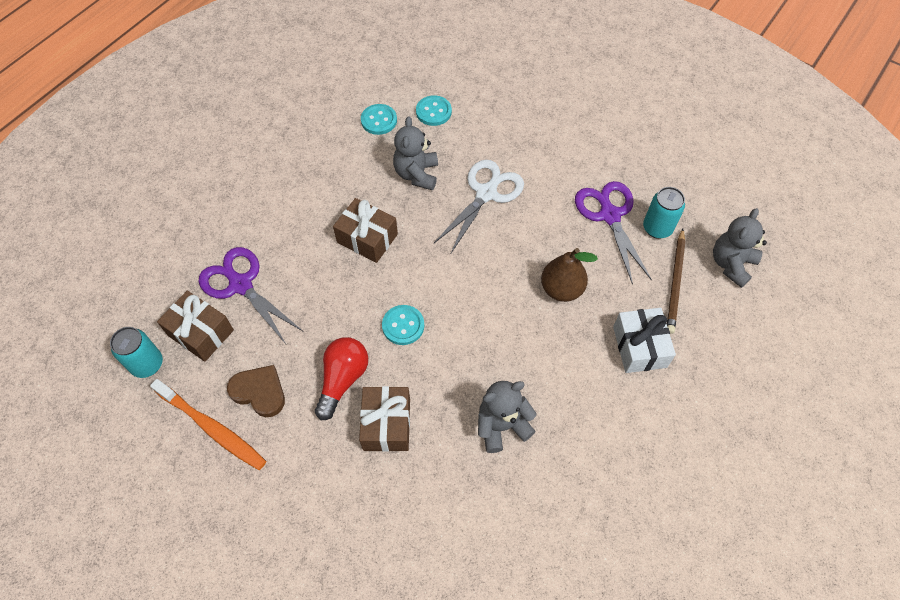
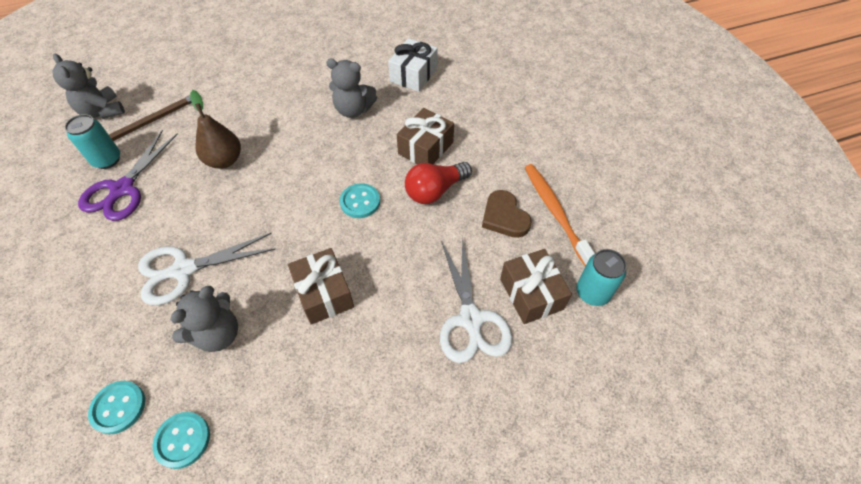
camera: 145 degrees left, 5 degrees down
purple scissors [198,247,304,344] -> white scissors [440,236,512,363]
white gift [613,308,676,373] -> white gift moved to [388,38,438,92]
grey teddy bear [713,208,767,288] -> grey teddy bear turned 75 degrees clockwise [53,54,125,119]

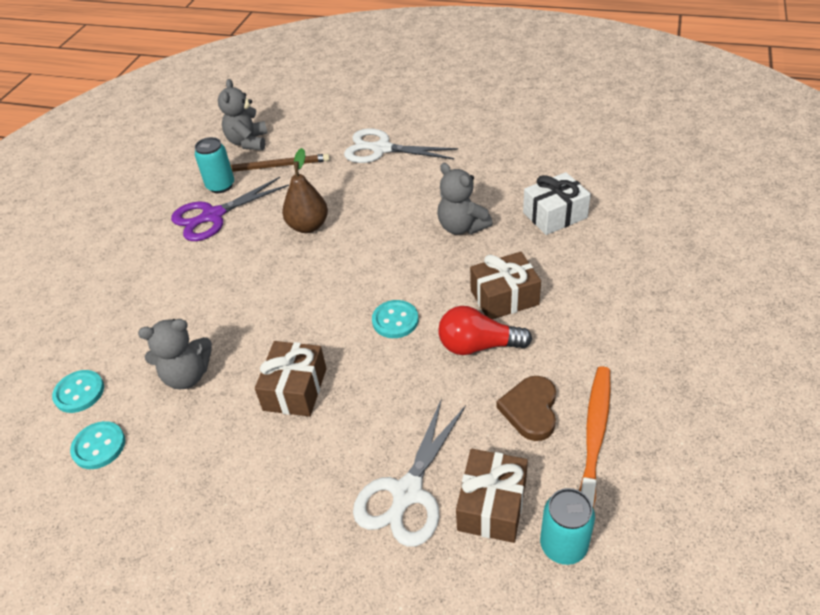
camera: 40 degrees right, 10 degrees down
white scissors [138,233,275,305] -> white scissors moved to [344,128,458,163]

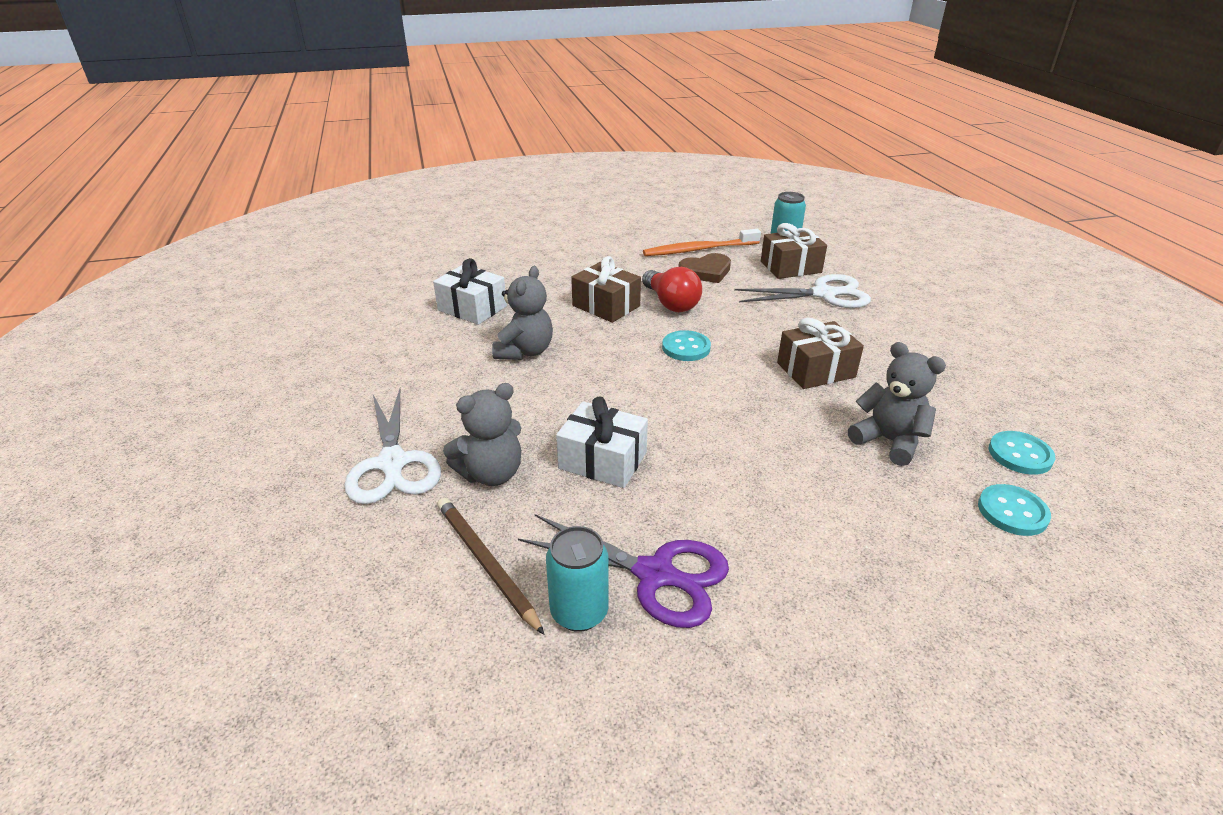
camera: 125 degrees left, 10 degrees down
grey teddy bear [218,79,268,150] -> grey teddy bear moved to [443,383,521,486]
brown pear [282,148,328,233] -> white gift [556,396,648,488]

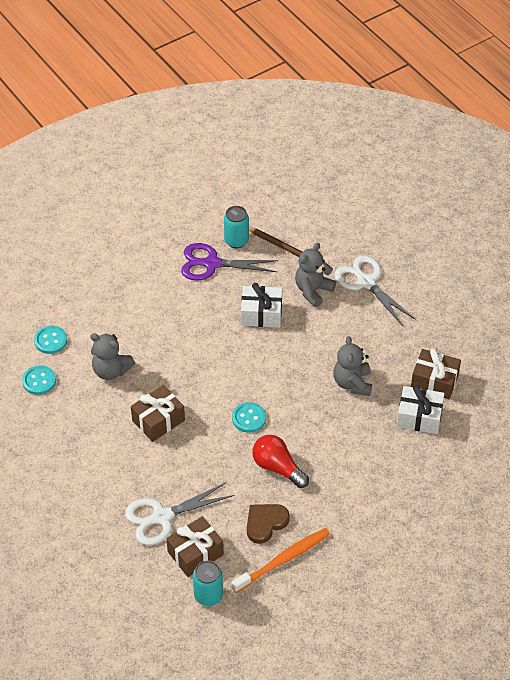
camera: 160 degrees right, 15 degrees up
brown gift [571,256,641,323] -> brown gift moved to [411,349,461,399]

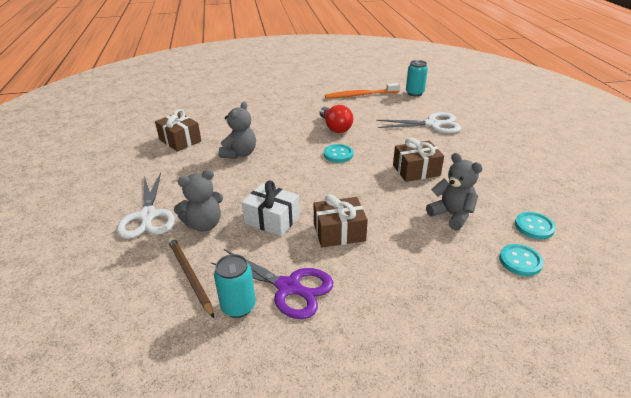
camera: 155 degrees left, 15 degrees down
brown gift [167,516,224,577] -> brown gift moved to [314,194,368,248]
brown heart [247,504,290,544] -> none
white gift [397,385,445,434] -> none

